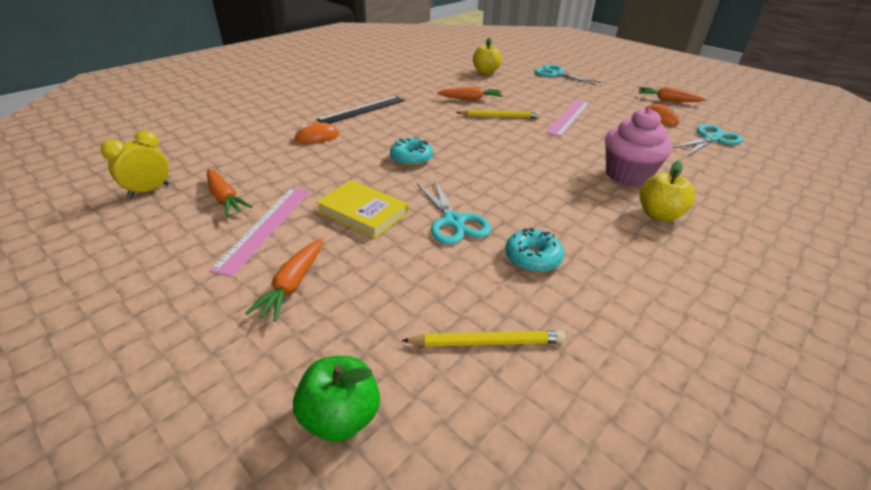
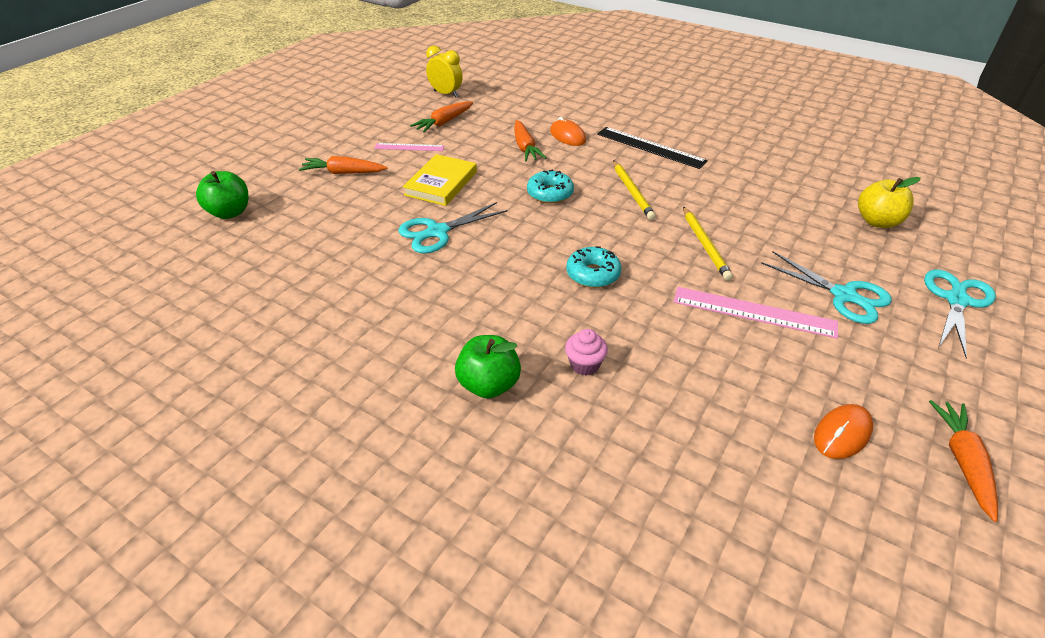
camera: 80 degrees right, 5 degrees up
pink ruler [209,188,310,277] -> pink ruler [374,143,444,151], size x0.60
yellow pencil [401,331,566,346] -> yellow pencil moved to [613,160,656,220]
orange carrot [437,86,503,100] -> orange carrot moved to [515,120,546,161]
turquoise donut [505,228,564,272] -> turquoise donut moved to [566,246,621,288]
pink cupcake [605,108,673,186] -> pink cupcake [565,329,608,375], size x0.48
yellow apple [640,160,695,221] -> green apple [455,335,521,398]
turquoise scissors [672,124,743,156] -> turquoise scissors moved to [761,251,892,324]

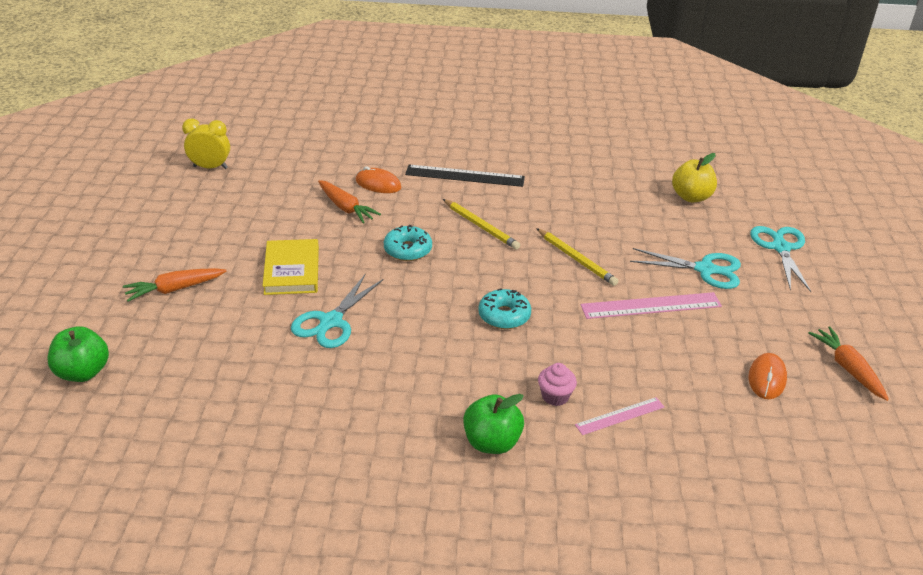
camera: 30 degrees left, 5 degrees down
pink ruler [374,143,444,151] -> pink ruler moved to [575,397,664,435]
orange carrot [410,101,473,133] -> none

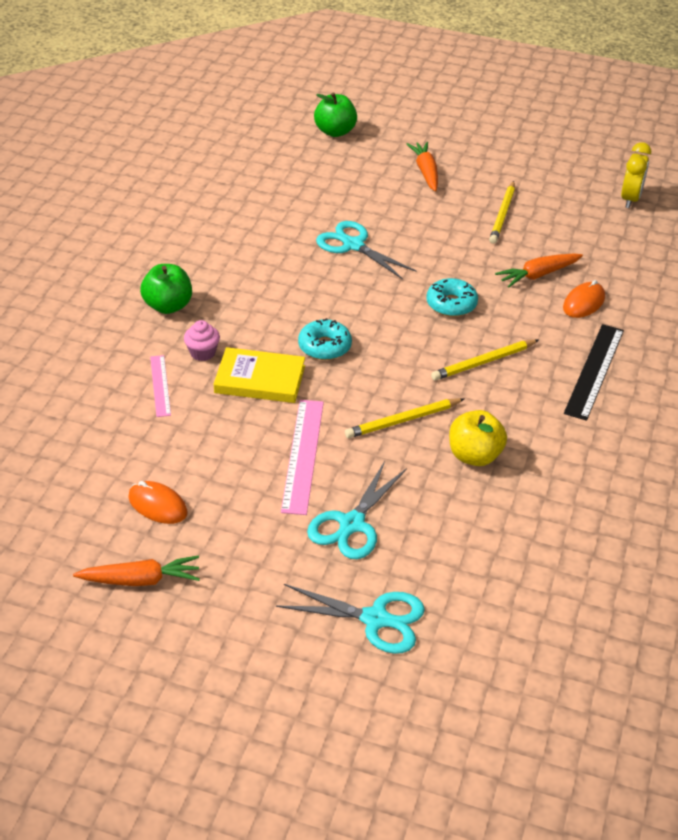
camera: 105 degrees right, 5 degrees up
yellow book [263,239,319,295] -> yellow book moved to [214,347,305,403]
yellow apple [672,153,717,202] -> yellow apple moved to [449,410,507,466]
none -> yellow pencil [489,181,515,244]

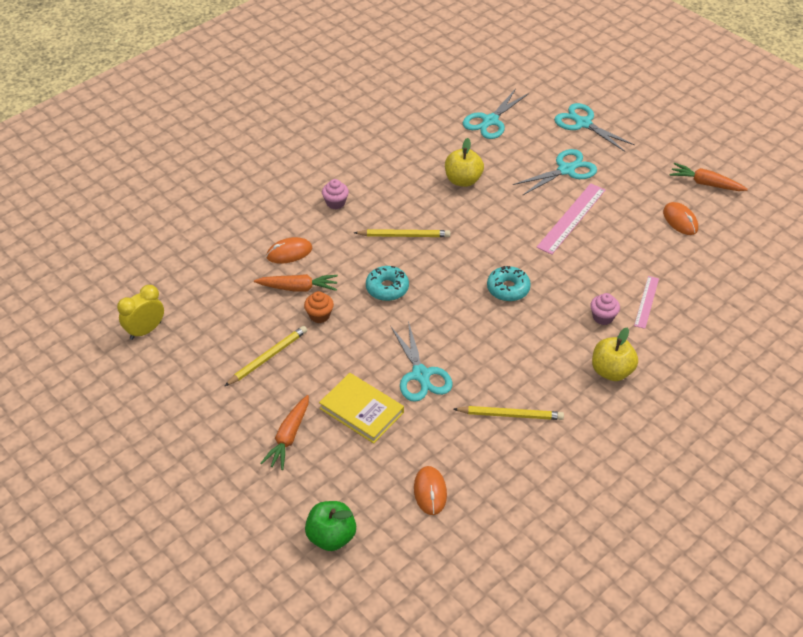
camera: 150 degrees left, 5 degrees up
green apple [140,264,192,314] -> yellow apple [592,327,638,381]
yellow book [214,347,305,403] -> yellow book moved to [319,373,404,444]
yellow pencil [345,398,464,438] -> yellow pencil moved to [453,406,564,420]
black ruler [564,324,624,421] -> pink cupcake [322,179,349,209]
none -> orange cupcake [304,291,334,323]
none -> orange mouse [414,466,447,515]
none -> turquoise scissors [463,90,529,139]

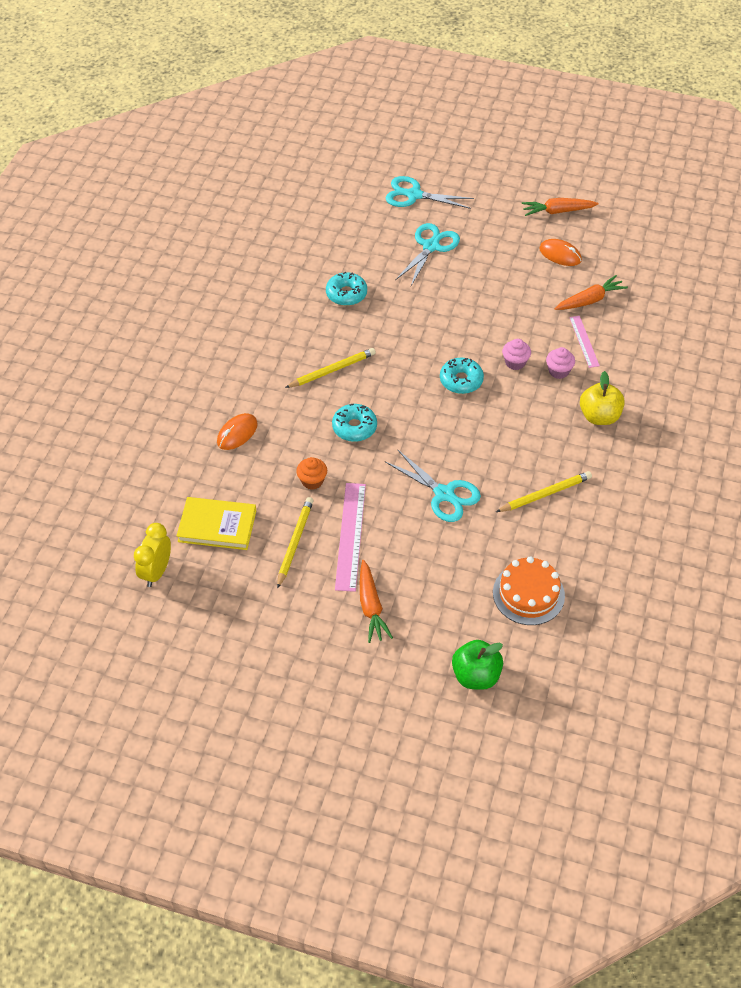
camera: 30 degrees left, 5 degrees up
orange carrot [254,274,338,292] -> orange carrot moved to [554,275,628,310]
yellow book [319,373,404,444] -> yellow book moved to [177,497,256,550]
pink cupcake [322,179,349,209] -> pink cupcake moved to [502,339,531,370]
orange mouse [414,466,447,515] -> orange cake [493,556,565,625]
yellow apple [445,138,484,187] -> turquoise donut [326,272,367,306]
turquoise scissors [463,90,529,139] -> none
pink ruler [536,183,605,255] -> pink ruler moved to [335,483,366,592]

